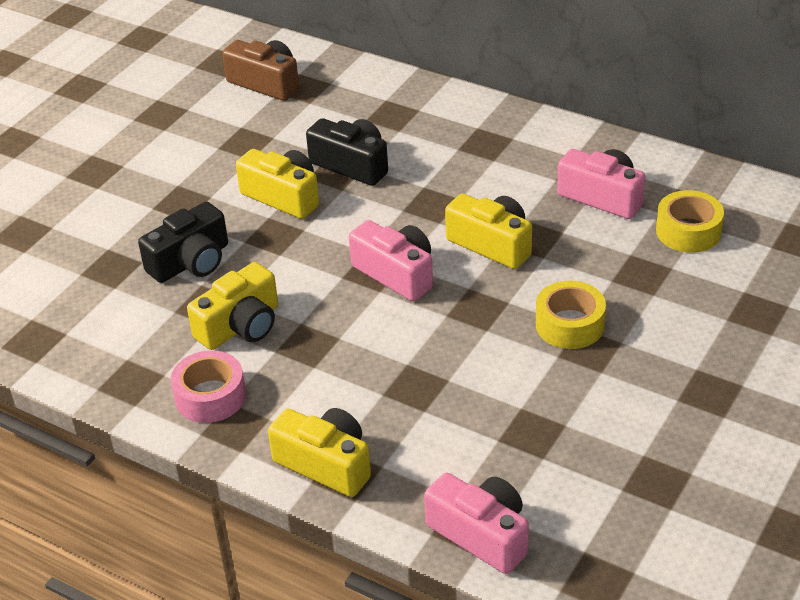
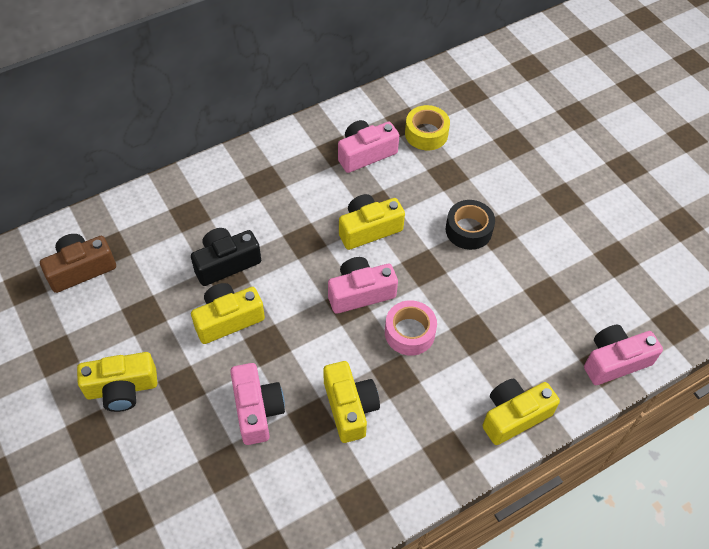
camera: 65 degrees left, 15 degrees up
black camera [138,202,228,283] -> pink camera [230,363,285,445]
pink tape [171,350,246,423] -> pink tape moved to [385,300,437,356]
yellow tape [536,281,606,349] -> black tape [446,200,495,250]
none -> yellow camera [77,352,157,412]

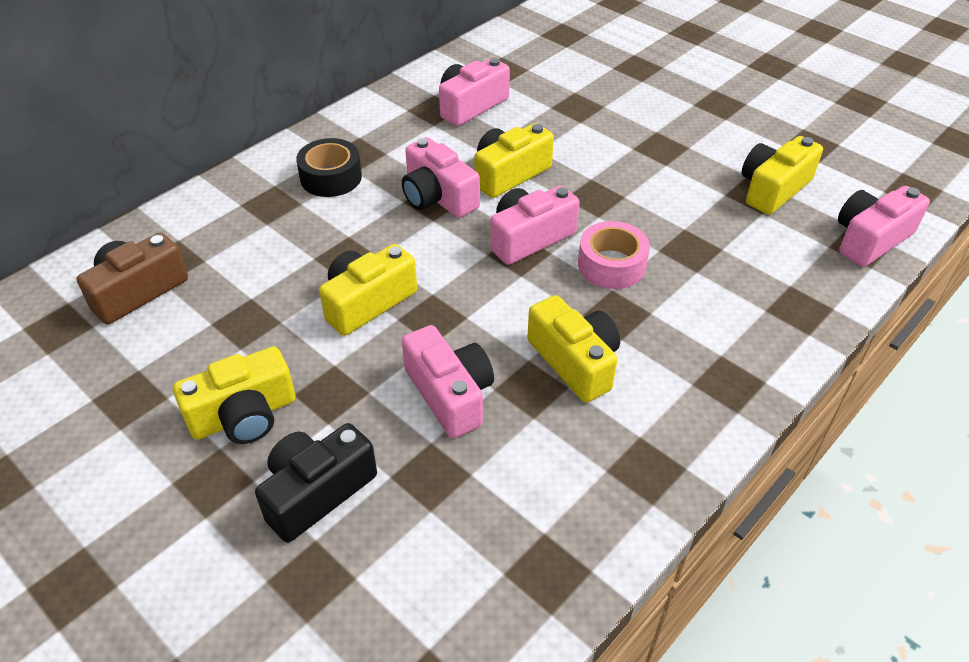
camera: 15 degrees left, 10 degrees down
black camera [191,228,261,286] -> black camera moved to [255,423,377,543]
yellow tape [405,105,450,150] -> none
black tape [446,200,495,250] -> black tape moved to [296,138,362,197]
yellow camera [482,379,560,445] -> yellow camera moved to [742,136,823,215]
none -> pink camera [402,137,480,218]

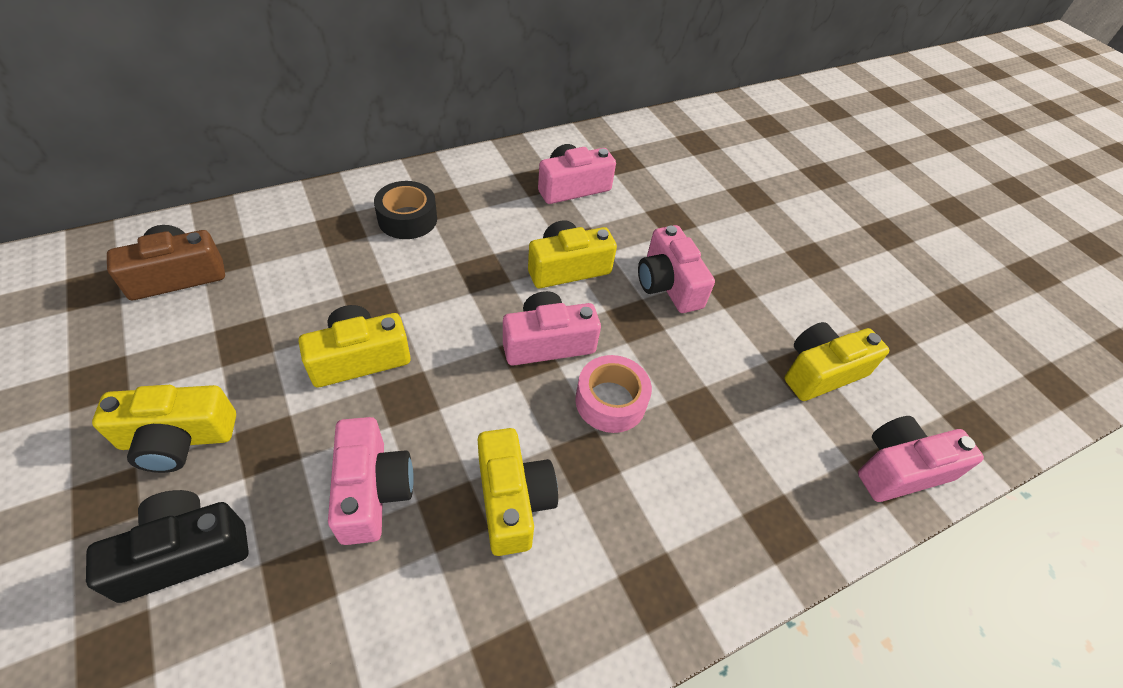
camera: 15 degrees right, 5 degrees up
pink camera [402,137,480,218] -> pink camera moved to [638,225,715,313]

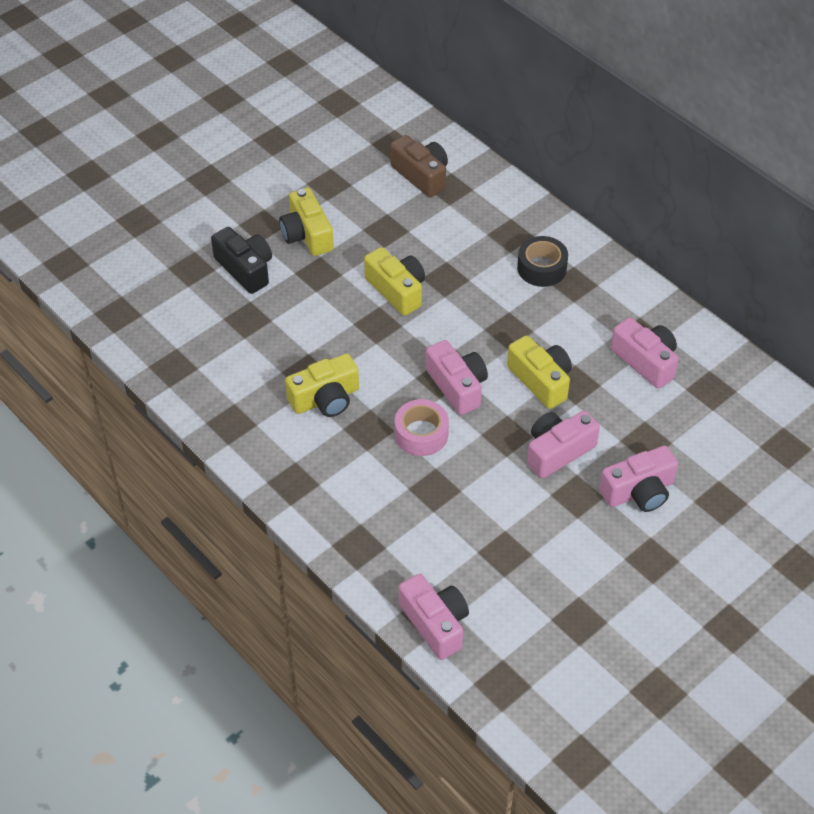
camera: 80 degrees right, 0 degrees up
pink camera [328,417,414,545] -> pink camera moved to [599,446,678,512]
yellow camera [784,322,889,401] -> none

